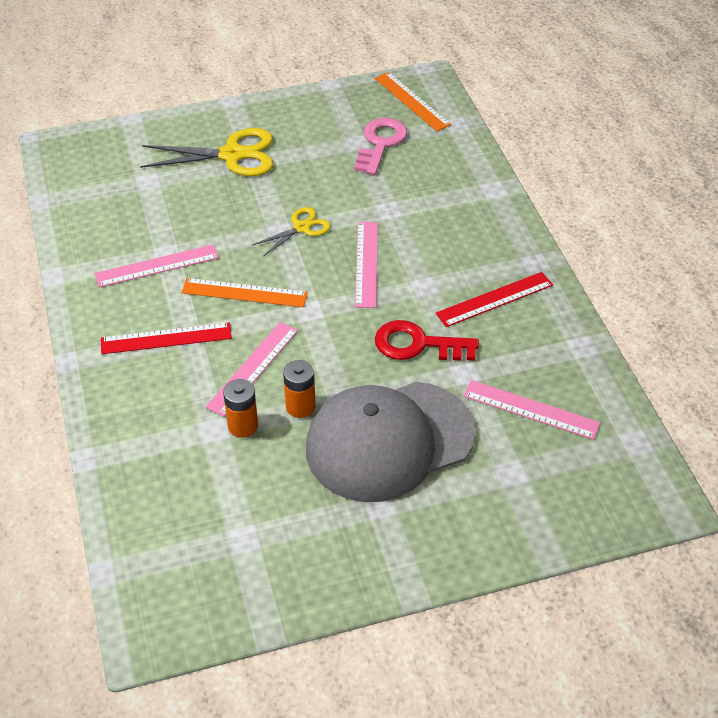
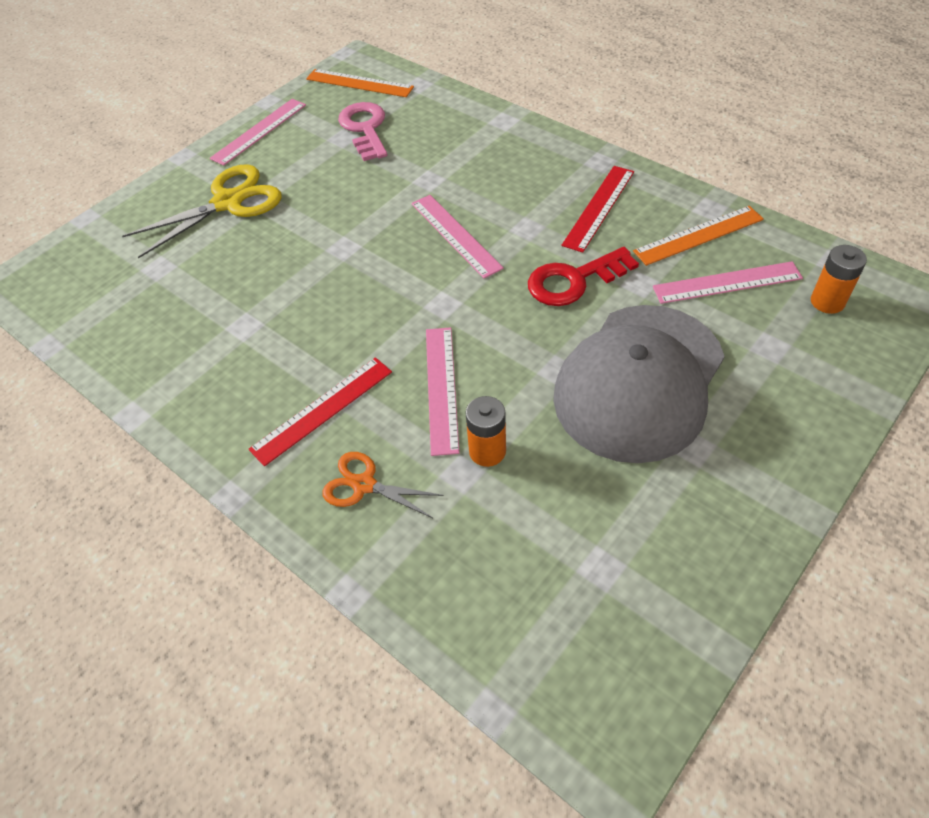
camera: 30 degrees left, 5 degrees up
pink ruler [95,244,219,288] -> pink ruler moved to [210,99,306,166]
orange ruler [181,278,308,307] -> orange ruler moved to [633,206,764,266]
yellow scissors [253,207,331,256] -> none
orange battery [283,360,316,418] -> orange battery moved to [811,245,867,314]
none -> orange scissors [322,452,444,518]

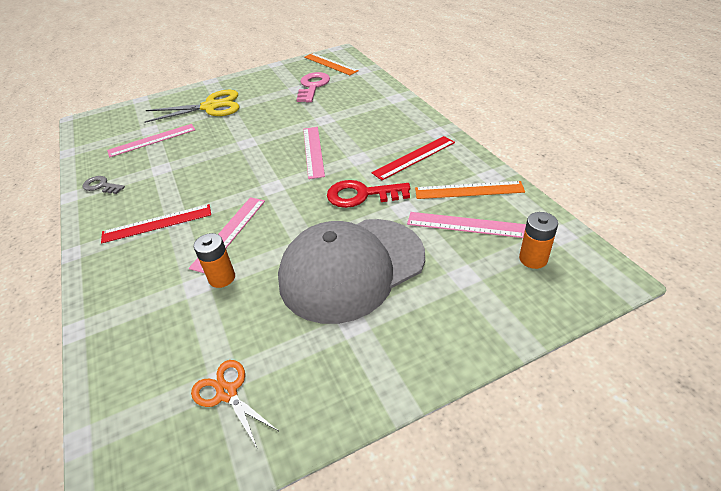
camera: 25 degrees right, 10 degrees down
pink ruler [210,99,306,166] -> pink ruler moved to [107,124,195,157]
orange scissors [322,452,444,518] -> orange scissors moved to [191,360,278,448]
none -> grey key [82,176,125,194]

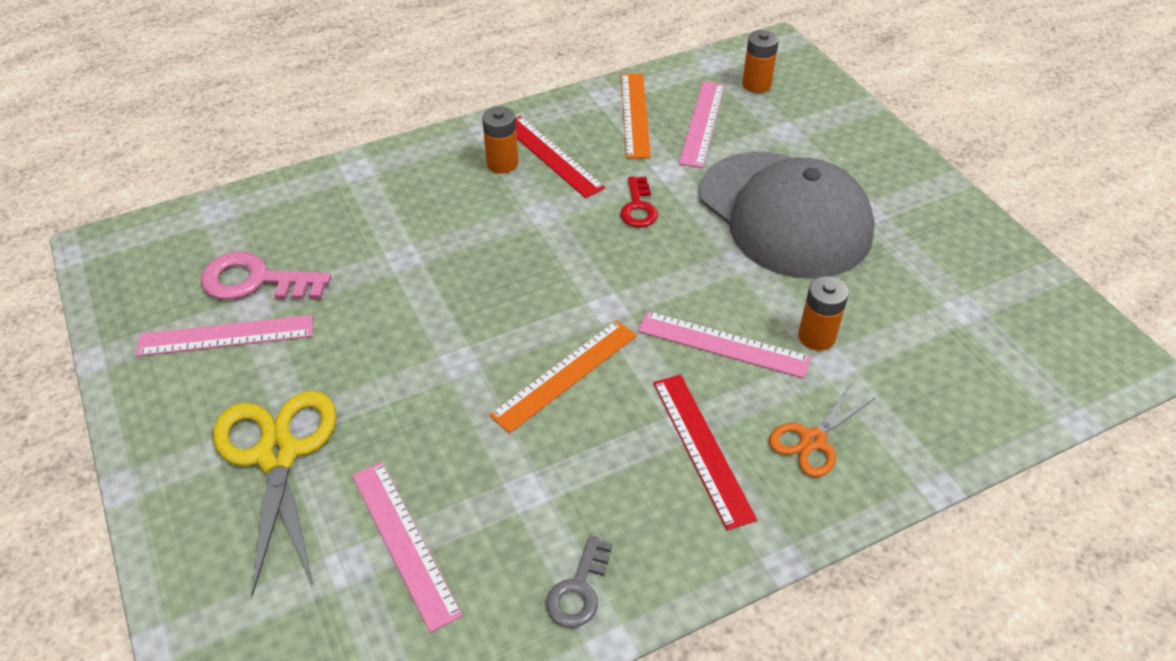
camera: 95 degrees left, 5 degrees up
orange scissors [191,360,278,448] -> orange scissors moved to [769,384,875,477]
pink ruler [303,127,325,179] -> pink ruler moved to [136,315,313,356]
orange ruler [304,53,359,75] -> orange ruler moved to [489,320,637,433]
red key [327,180,410,208] -> red key [620,176,658,227], size x0.62
none -> orange battery [482,106,518,174]

